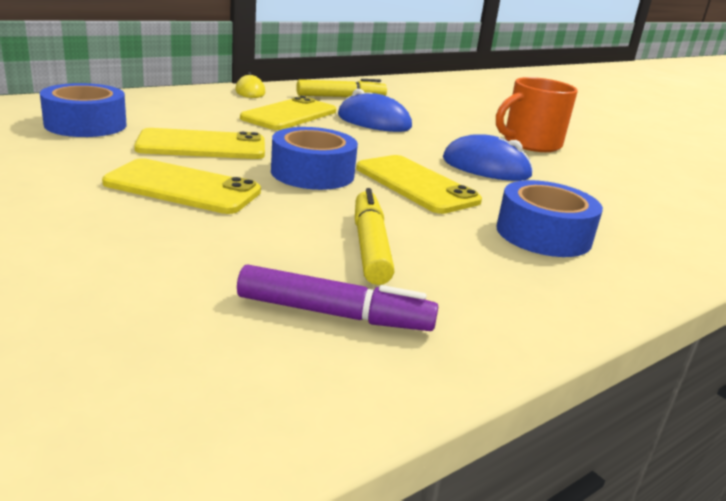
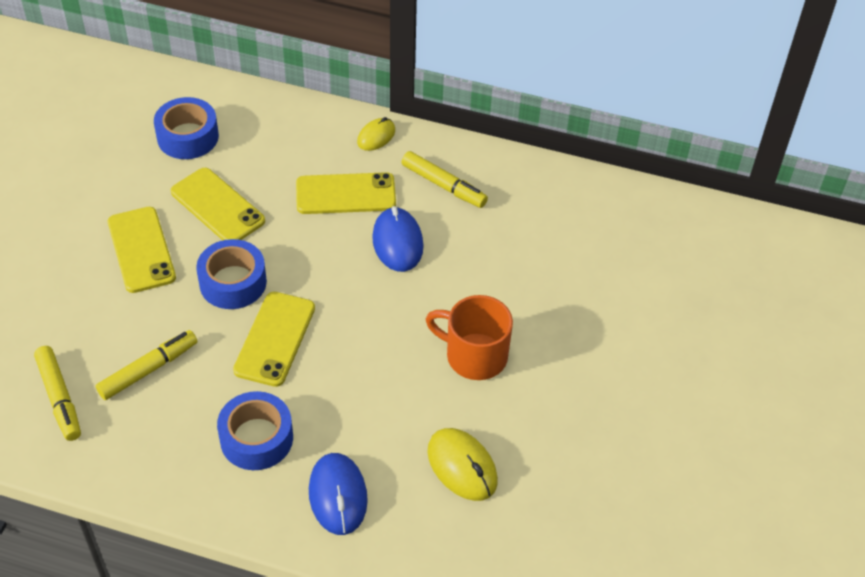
camera: 55 degrees right, 25 degrees up
purple marker [237,264,438,331] -> yellow marker [34,346,81,441]
blue mouse [443,134,534,181] -> blue mouse moved to [309,453,368,535]
none -> yellow mouse [427,428,498,501]

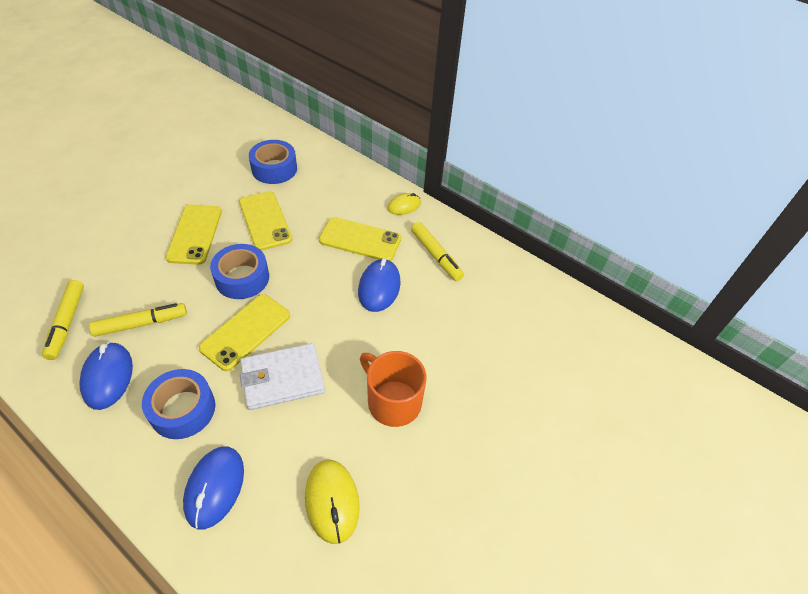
camera: 20 degrees right, 0 degrees up
none -> blue mouse [79,342,133,410]
none -> white wallet [240,343,325,410]

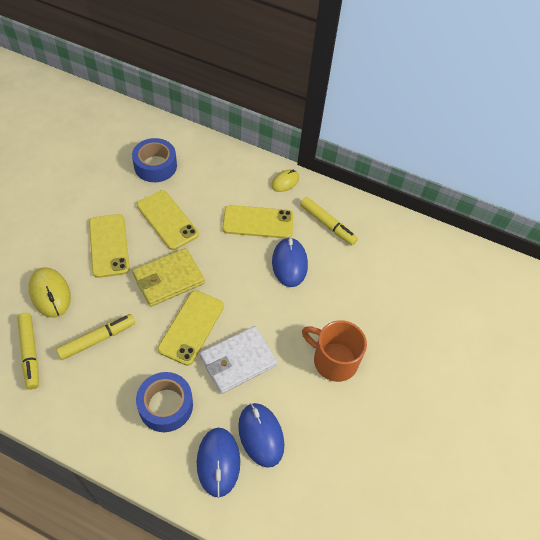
camera: 15 degrees left, 5 degrees up
blue mouse [79,342,133,410] -> blue mouse moved to [238,403,284,468]
blue tape [210,244,269,299] -> yellow wallet [132,248,205,307]
yellow mouse [305,460,360,544] -> yellow mouse moved to [29,267,71,318]

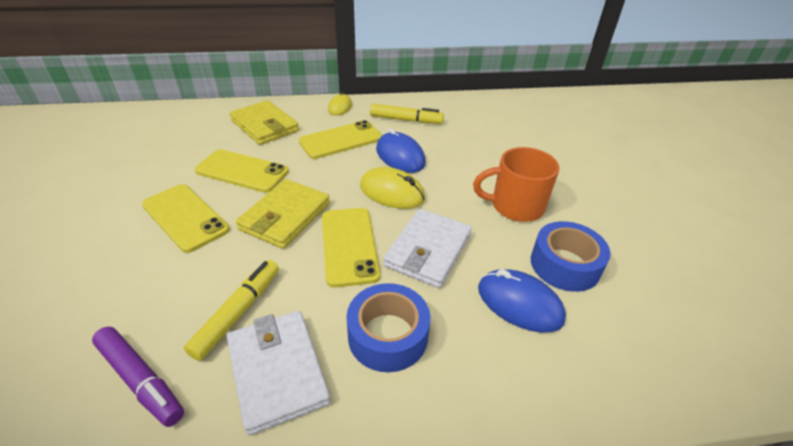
camera: 30 degrees left, 15 degrees down
yellow marker [17,313,39,389] -> purple marker [92,326,184,427]
yellow mouse [29,267,71,318] -> yellow mouse moved to [360,167,425,209]
blue tape [132,138,177,182] -> blue tape moved to [531,221,611,292]
blue mouse [197,428,240,497] -> none
none -> white wallet [227,311,331,436]
none -> yellow wallet [230,100,299,145]

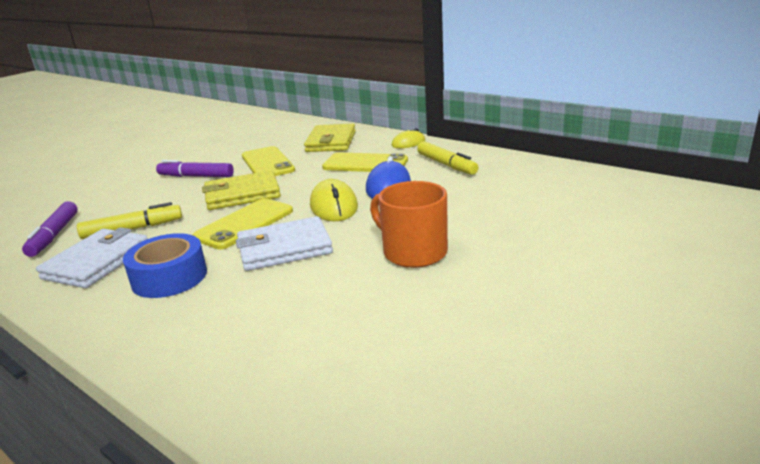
camera: 50 degrees right, 15 degrees down
yellow phone [142,184,230,253] -> purple marker [156,160,234,177]
blue mouse [478,269,566,333] -> none
blue tape [531,221,611,292] -> none

